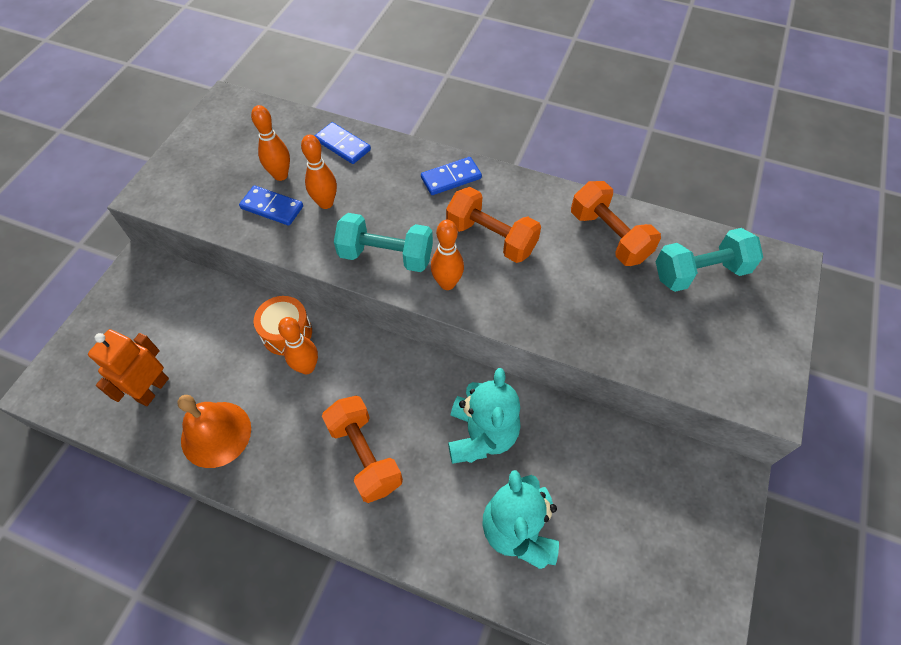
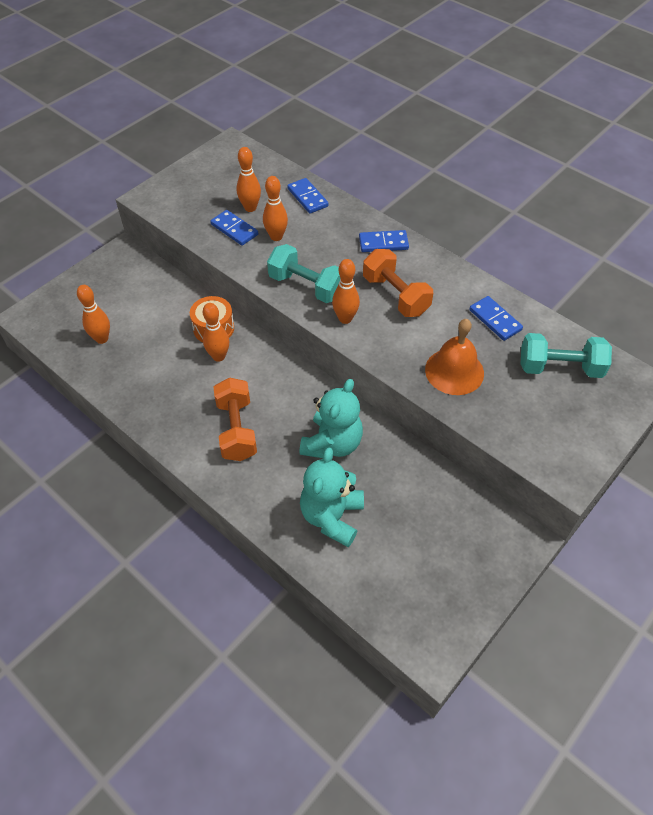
camera: 20 degrees right, 5 degrees down
orange robot [88,329,169,406] -> orange bowling pin [77,285,110,344]
orange bell [178,395,251,468] -> orange bell moved to [425,319,484,395]
orange dumbbell [571,181,661,266] -> blue domino [469,296,523,341]

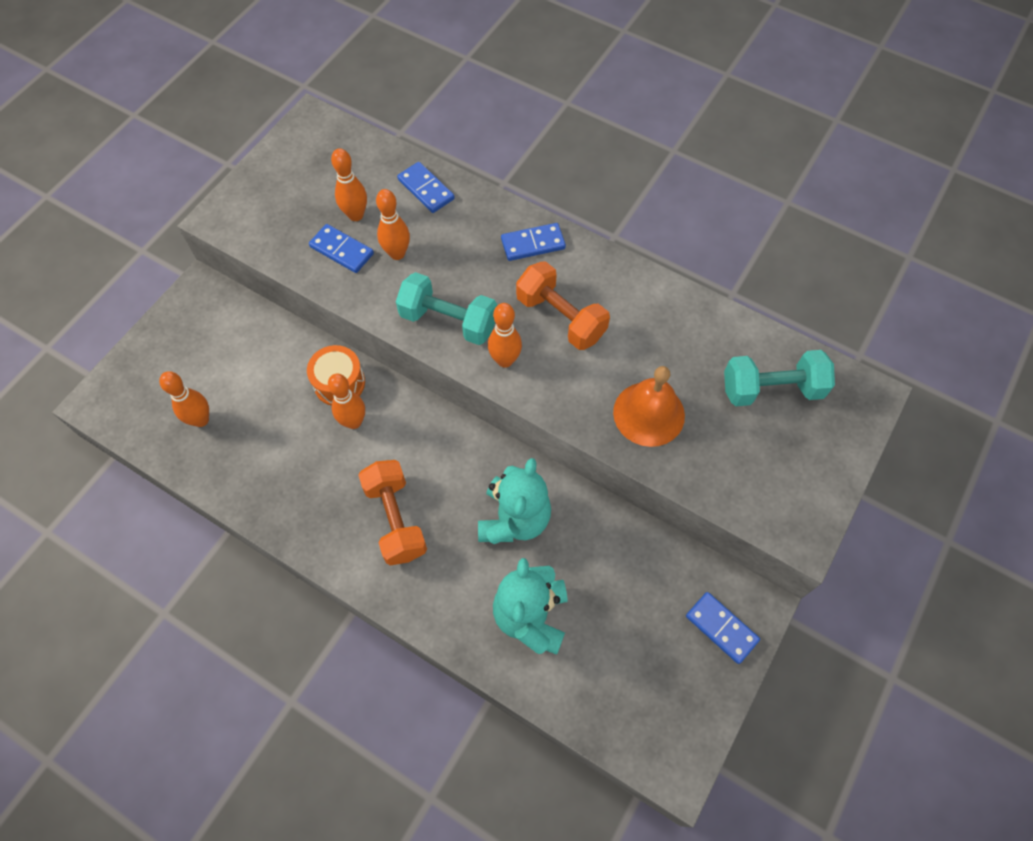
camera: 10 degrees left, 10 degrees up
blue domino [469,296,523,341] -> blue domino moved to [686,592,760,664]

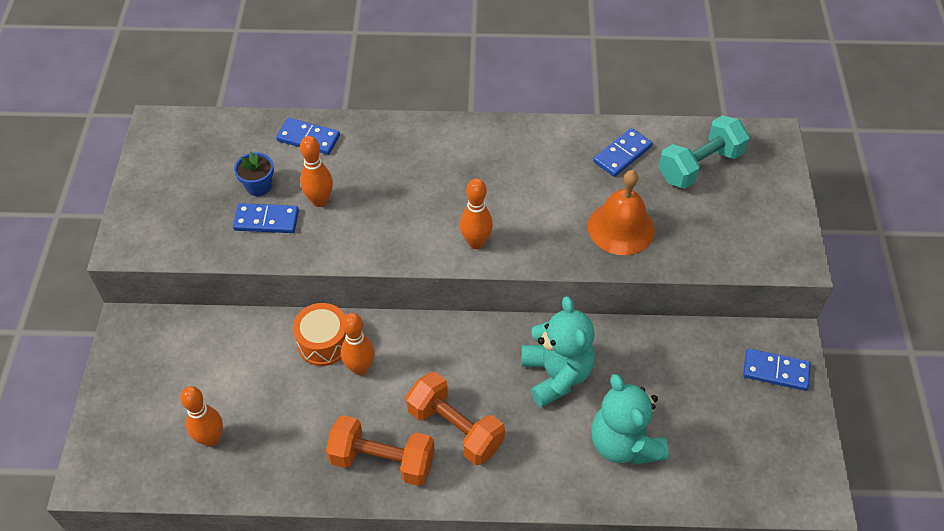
camera: 30 degrees left, 10 degrees down
orange bowling pin [331,148,367,221] -> blue flower pot [234,152,274,196]
turquoise dumbbell [396,272,497,345] -> none
blue domino [501,223,566,261] -> blue domino moved to [593,128,653,177]
orange dumbbell [516,261,610,350] -> orange dumbbell moved to [326,415,435,486]

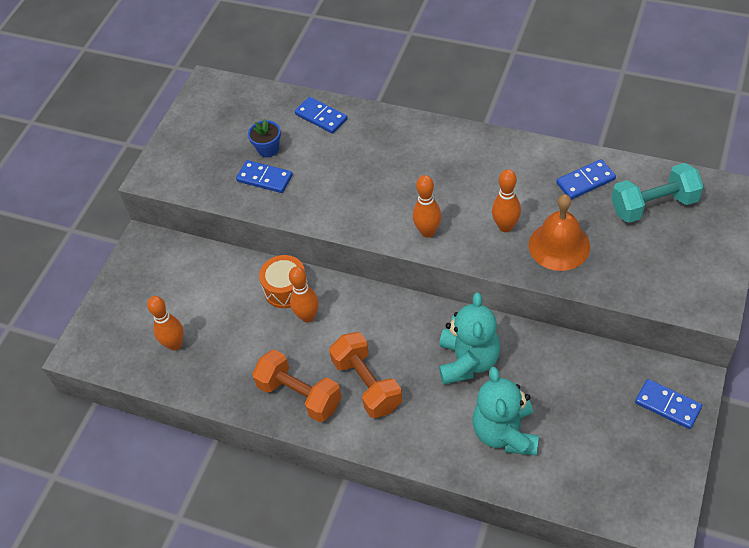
camera: 25 degrees right, 0 degrees up
orange bowling pin [300,136,333,207] -> orange bowling pin moved to [492,169,521,232]

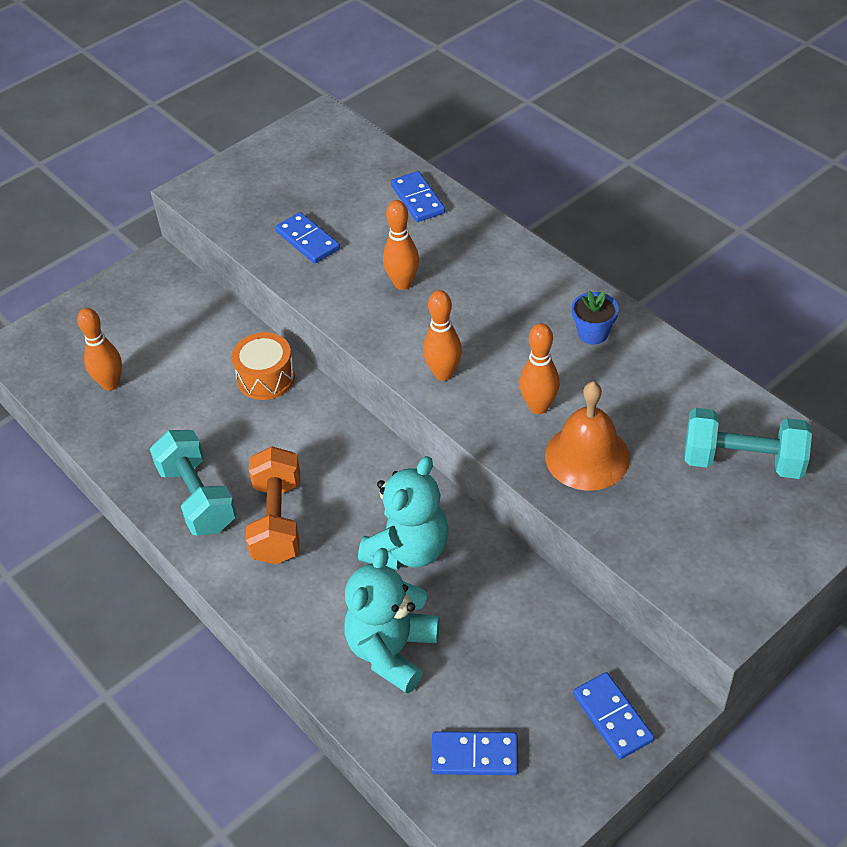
camera: 25 degrees right, 5 degrees down
blue flower pot [248,119,281,157] -> blue flower pot moved to [572,291,619,344]
orange dumbbell [252,349,342,422] -> turquoise dumbbell [150,430,237,535]
orange bowling pin [289,267,319,323] -> orange bowling pin moved to [383,200,419,290]
blue domino [556,159,616,200] -> blue domino moved to [431,731,518,775]

